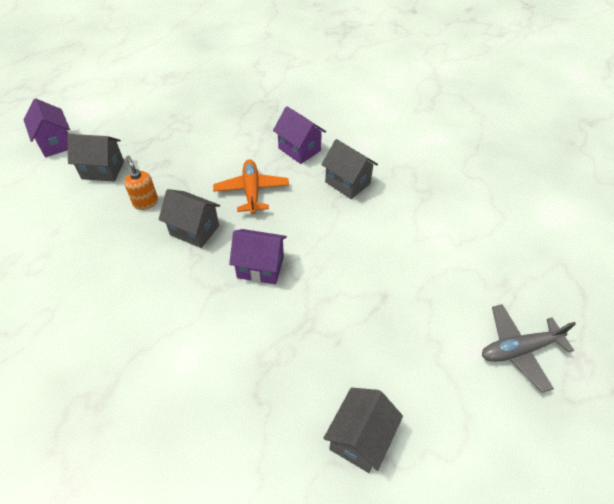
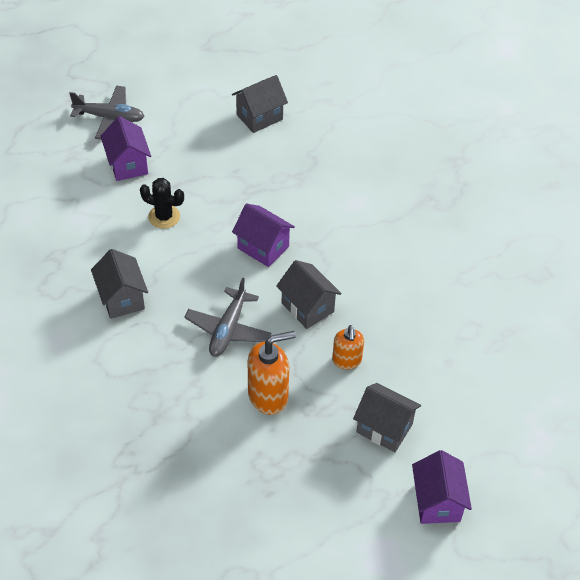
camera: 155 degrees left, 0 degrees up
orange plane [213,159,289,214] -> grey plane [184,278,271,357]
purple house [273,106,326,164] -> purple house moved to [100,116,151,181]
none -> black cactus [140,178,184,229]
none -> orange soap dispenser [248,331,296,415]

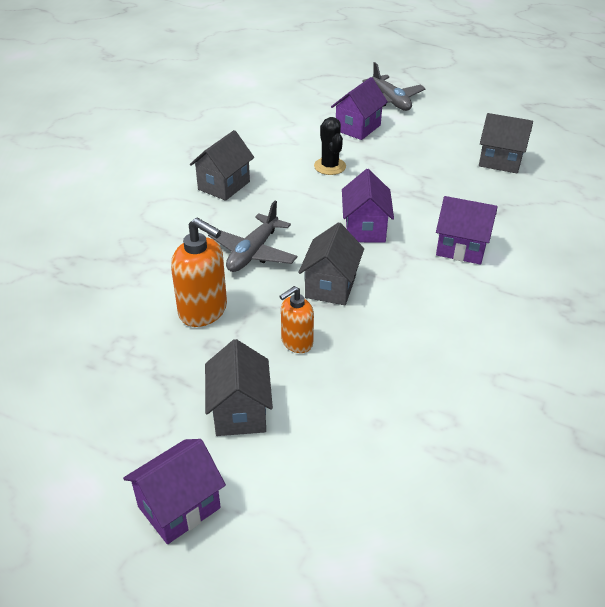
camera: 55 degrees right, 10 degrees down
grey plane [184,278,271,357] -> grey plane turned 45 degrees counterclockwise [208,201,297,272]
none -> purple house [436,196,498,265]

